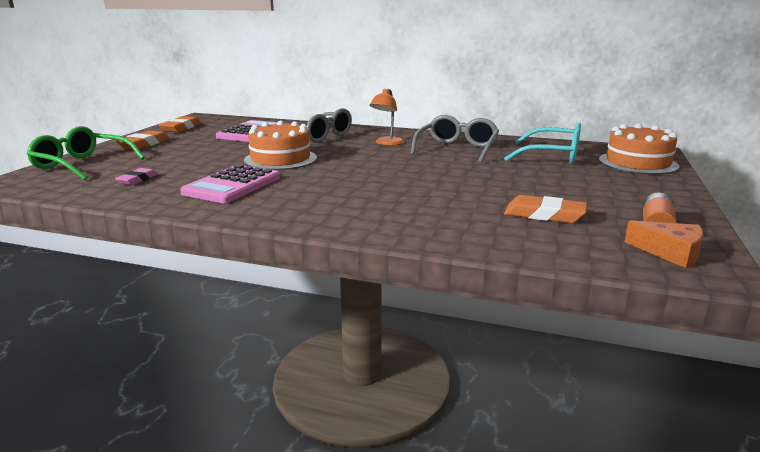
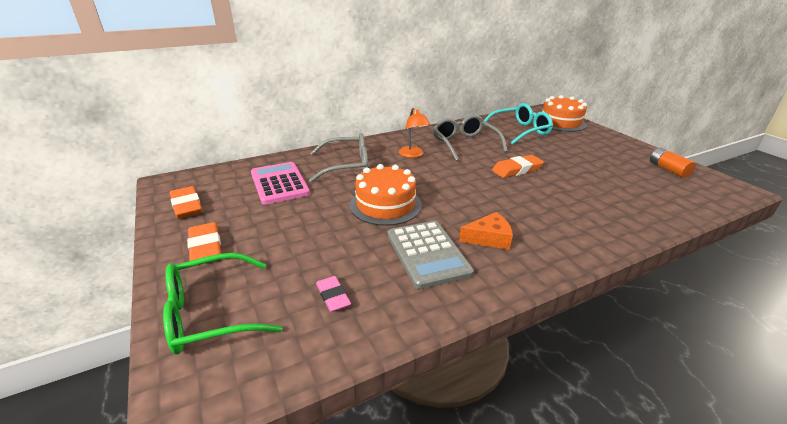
camera: 45 degrees left, 10 degrees up
pink calculator [180,165,280,203] -> grey calculator [387,221,474,289]
orange eraser [504,195,587,223] -> orange eraser moved to [492,155,544,178]
orange cheese [625,220,704,268] -> orange cheese moved to [459,212,513,250]

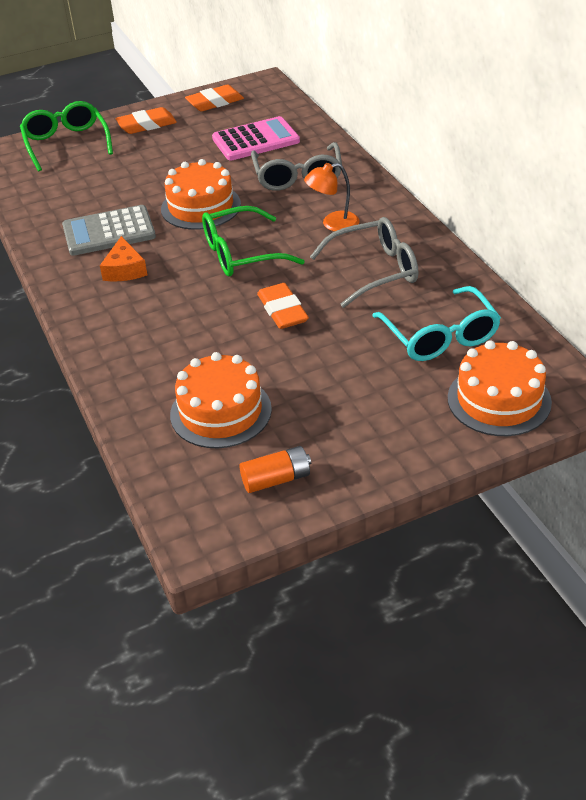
camera: 95 degrees right, 10 degrees up
pink eraser [316,276,351,312] -> none
none -> orange cake [170,352,272,448]
none -> green glasses [202,206,305,277]

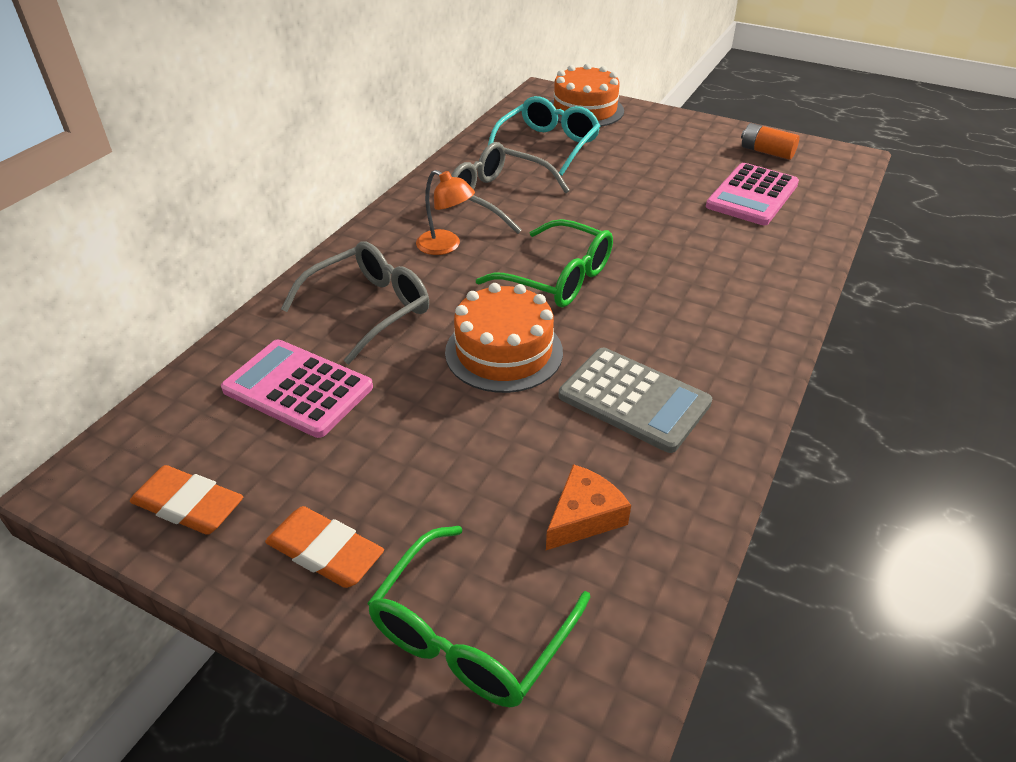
camera: 130 degrees left, 0 degrees up
orange cheese [100,236,147,281] -> orange cheese moved to [546,464,631,550]
orange cake [170,352,272,448] -> pink calculator [706,163,799,225]
orange eraser [257,283,309,329] -> none

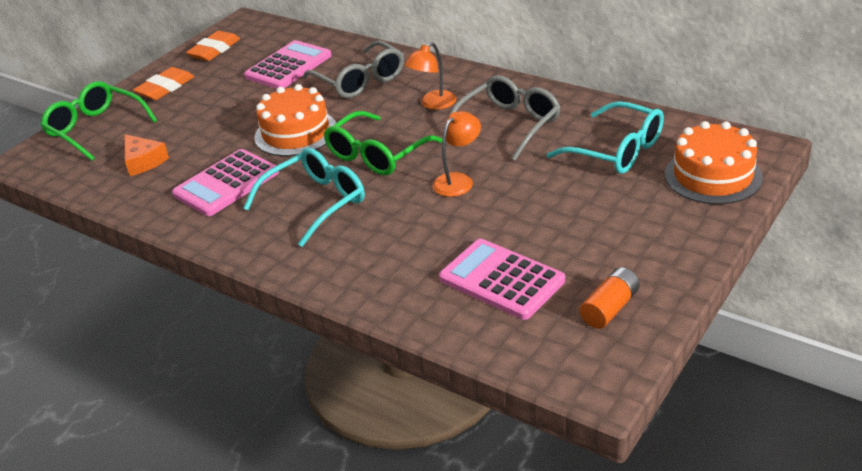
camera: 100 degrees right, 5 degrees down
grey calculator [559,347,712,453] -> pink calculator [172,149,279,216]
none -> turquoise glasses [243,148,365,247]
none -> orange lamp [433,111,481,197]

